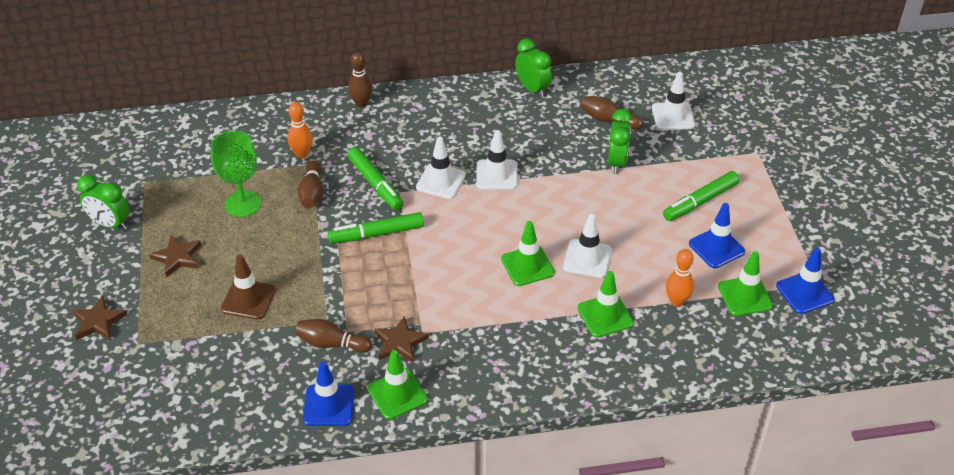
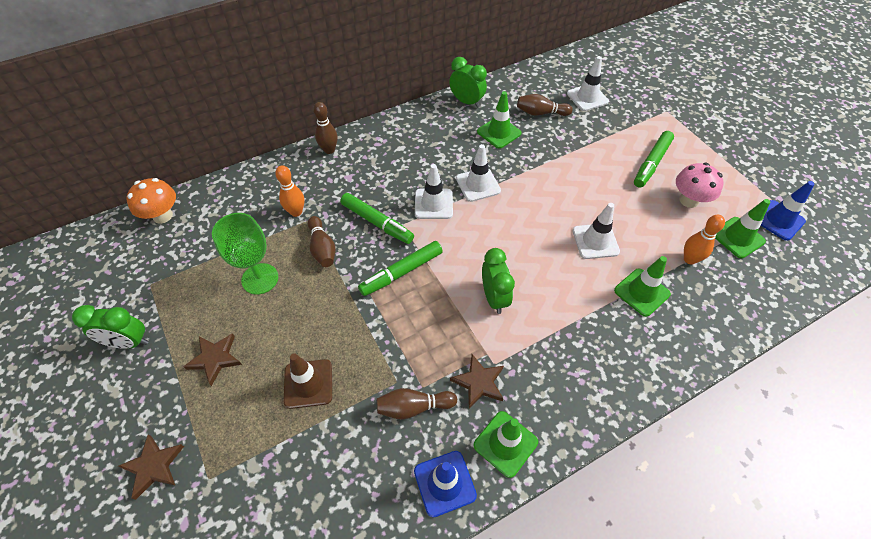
camera: 20 degrees left, 10 degrees up
green traffic cone [501,221,555,286] -> green traffic cone moved to [477,91,522,149]
green clock [608,109,632,174] -> green clock moved to [482,248,515,314]
blue traffic cone [689,203,745,268] -> pink mushroom [676,163,724,208]
none -> orange mushroom [127,178,176,224]

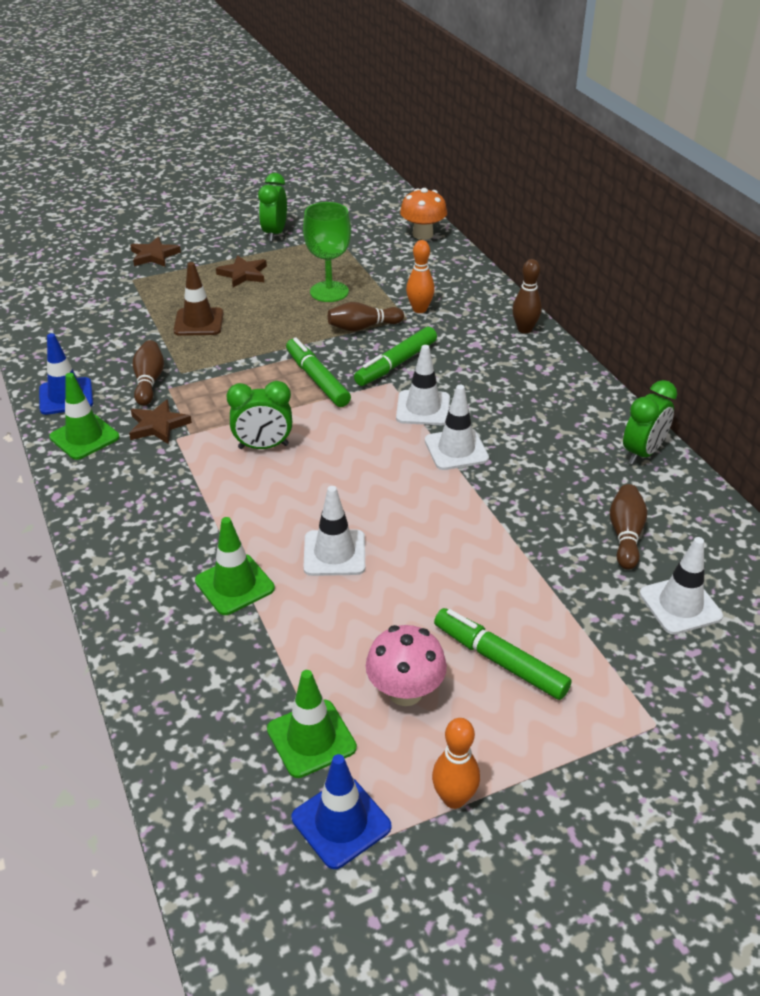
camera: 95 degrees right, 15 degrees down
green traffic cone [477,91,522,149] -> none
orange bowling pin [684,215,725,265] -> orange bowling pin moved to [432,718,480,809]

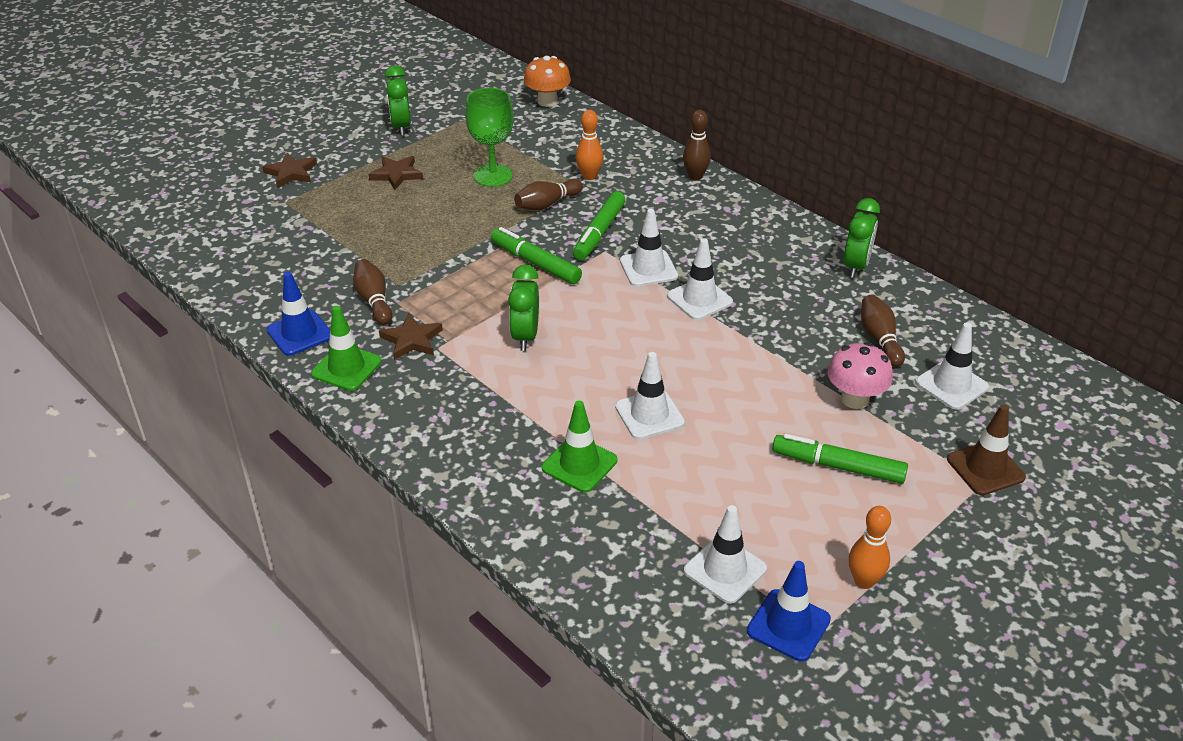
camera: 20 degrees left, 0 degrees up
brown traffic cone [174,262,224,336] -> brown traffic cone moved to [947,405,1026,495]
green clock [226,381,292,449] -> green clock turned 120 degrees clockwise [508,265,539,351]
green traffic cone [267,670,357,778] -> white traffic cone [684,505,767,604]
pink mushroom [366,625,447,706] -> pink mushroom moved to [827,342,893,409]

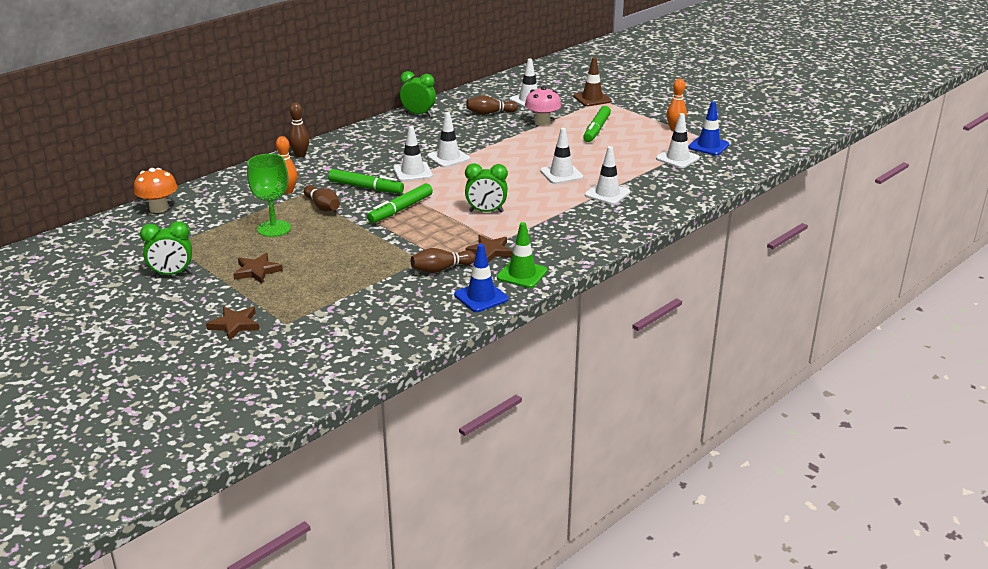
camera: 90 degrees left, 10 degrees down
green traffic cone [542,401,617,492] -> white traffic cone [585,146,630,205]

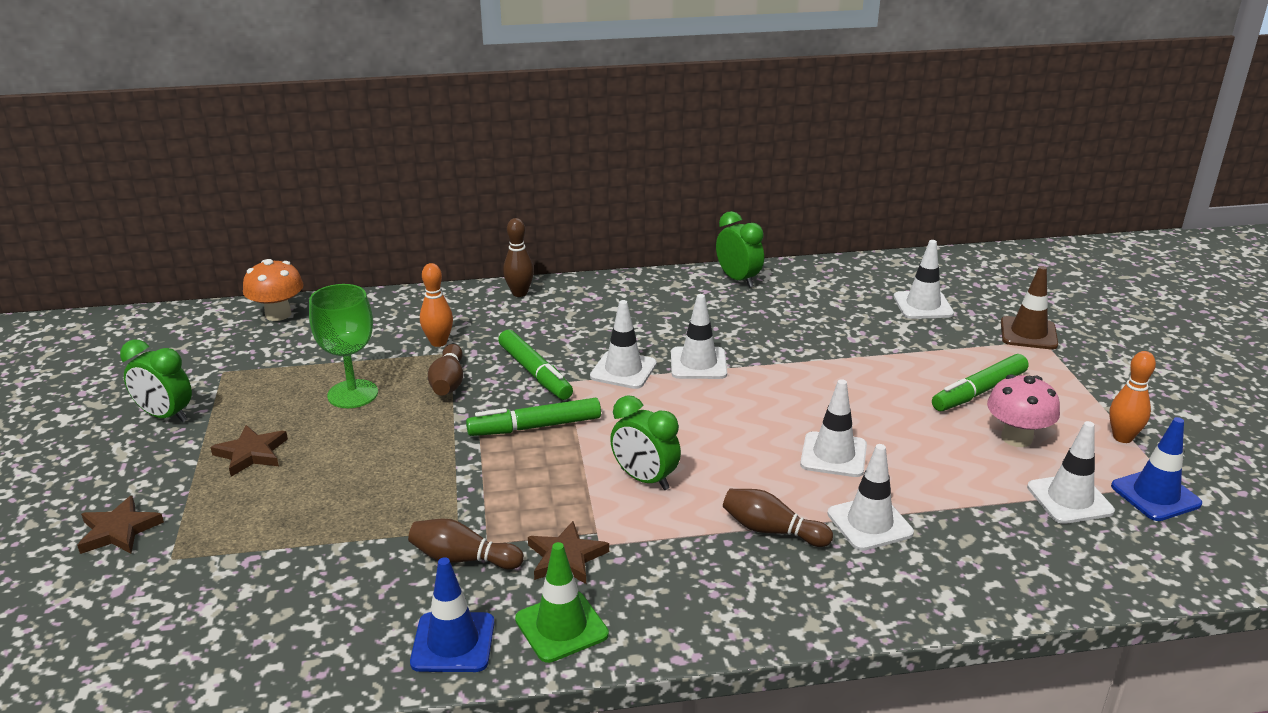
camera: 35 degrees right, 0 degrees up
brown bowling pin [466,95,518,115] -> brown bowling pin moved to [723,489,833,547]
pink mushroom [525,86,561,126] -> pink mushroom moved to [987,374,1060,447]

